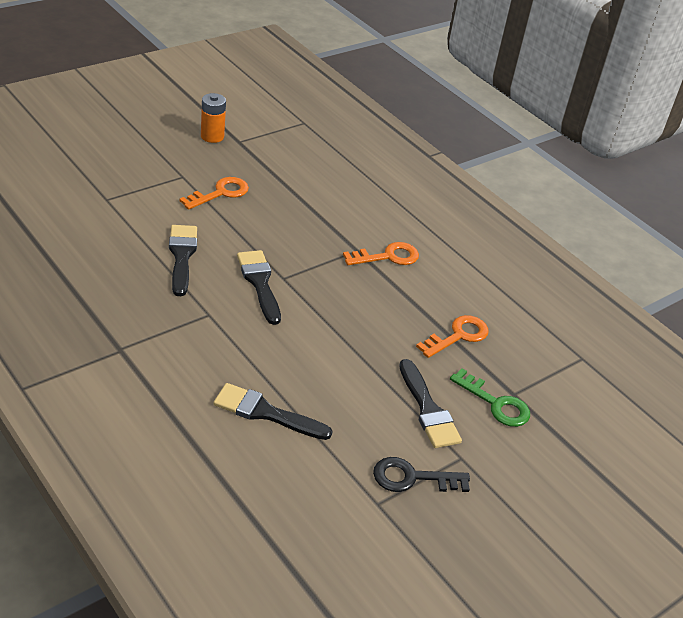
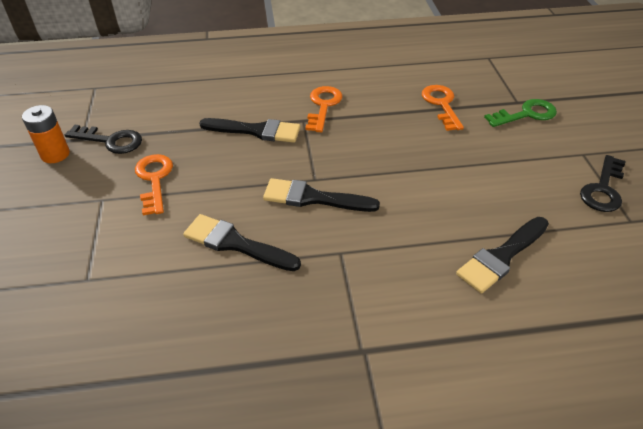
camera: 55 degrees left, 5 degrees up
black brush [399,359,462,448] -> black brush moved to [199,118,300,143]
none -> black key [65,125,142,154]

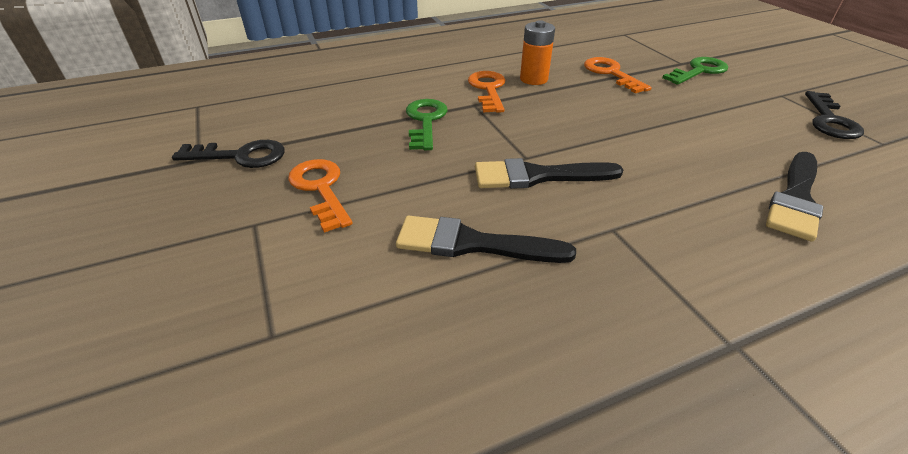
camera: 15 degrees left, 5 degrees down
orange battery [22,105,70,163] -> orange battery moved to [520,20,555,85]
black brush [199,118,300,143] -> green key [406,99,448,150]

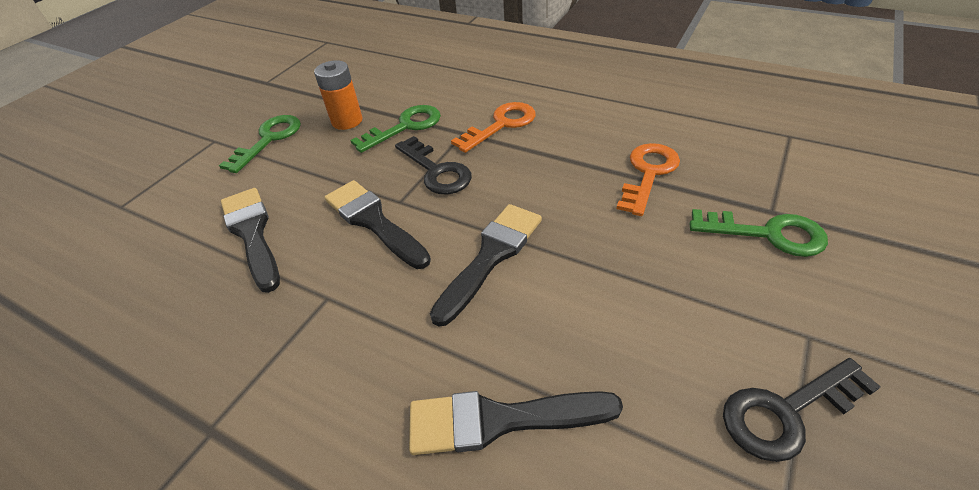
camera: 55 degrees right, 5 degrees up
black key [172,140,285,168] -> black key moved to [395,136,472,194]
orange key [288,159,353,233] -> green key [219,115,301,173]
orange battery [520,20,555,85] -> orange battery moved to [314,60,362,130]
none -> black brush [430,204,542,326]

